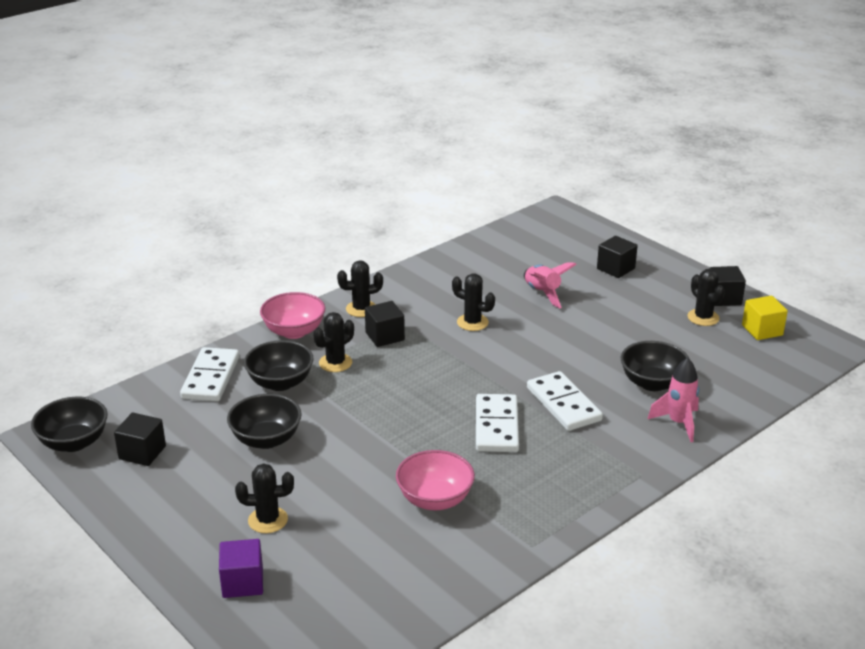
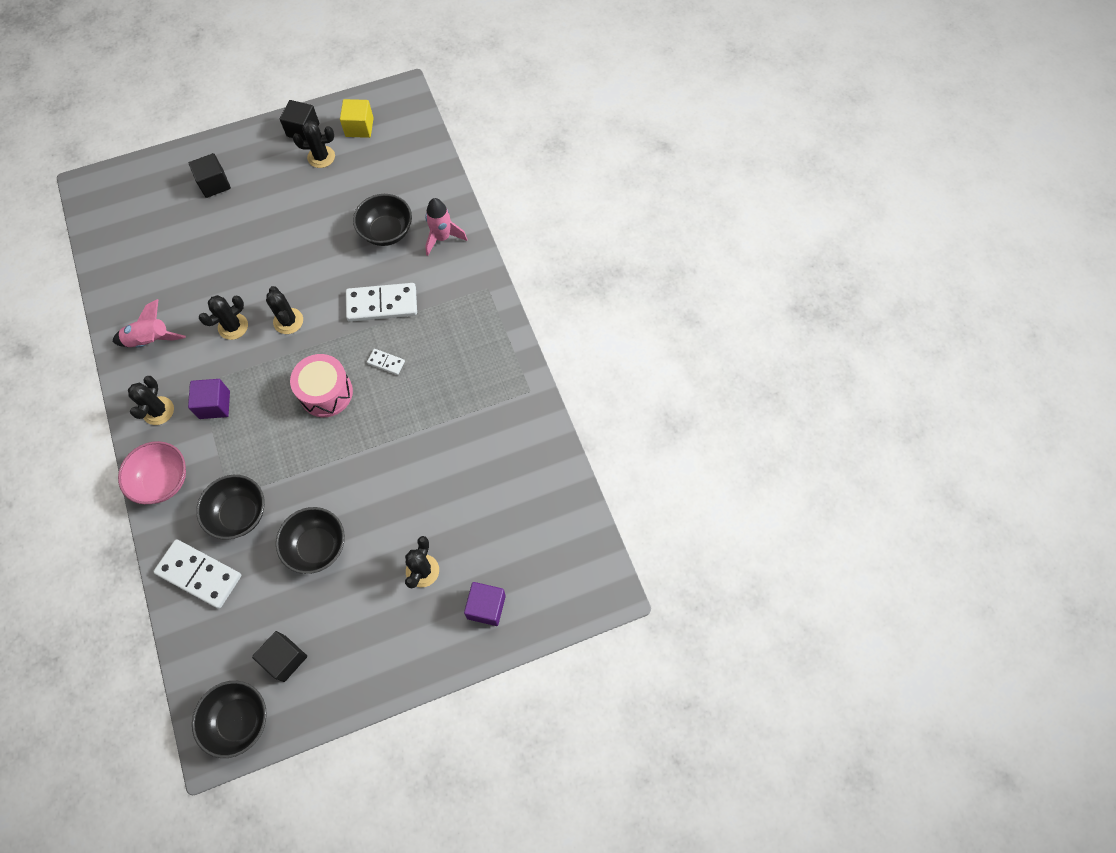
camera: 70 degrees left, 35 degrees up
black cactus [313,312,354,372] -> black cactus moved to [266,286,303,334]
black cube [365,301,405,347] -> purple cube [188,379,230,419]
pink bowl [396,450,475,511] -> none
white domino [476,394,519,452] -> white domino [367,349,405,375], size x0.48
pink rocket [524,262,577,308] -> pink rocket moved to [113,299,186,348]
none -> pink drum [290,354,353,417]

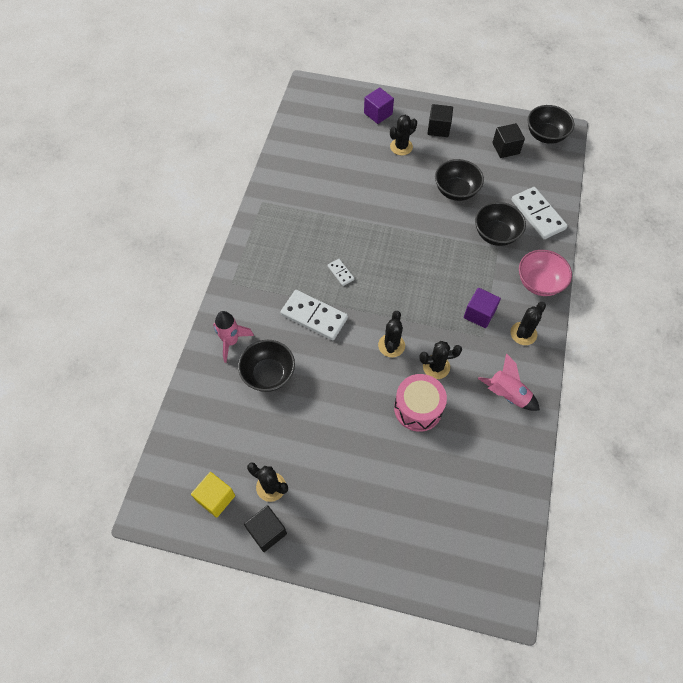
camera: 145 degrees left, 5 degrees down
black cube [189,153,231,198] -> black cube moved to [427,104,453,137]
pink drum [290,354,353,417] -> pink drum moved to [394,374,447,432]

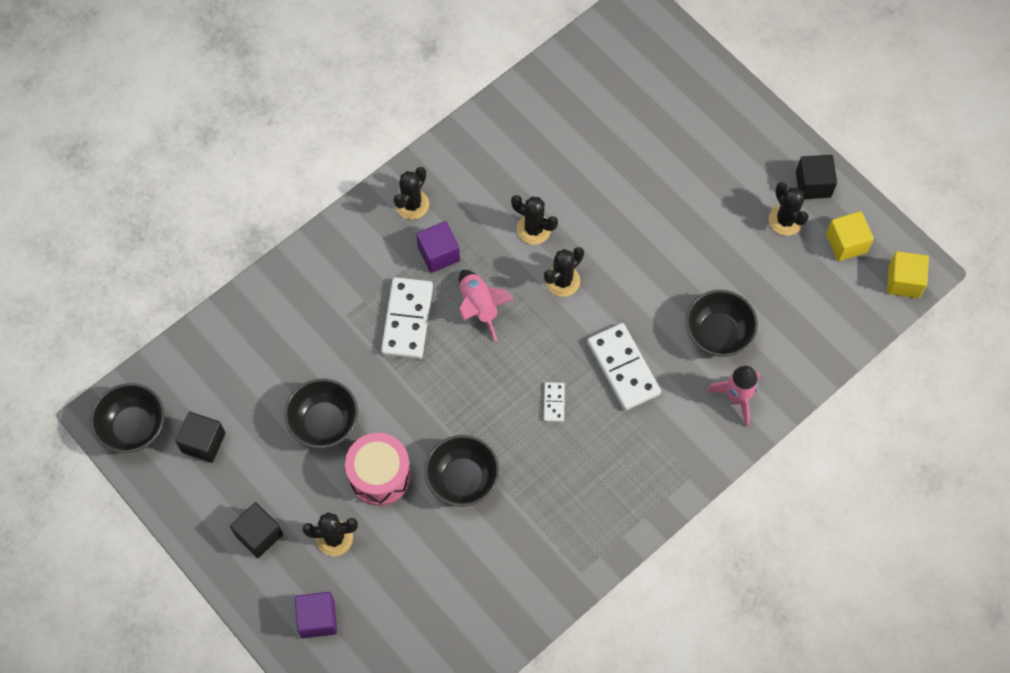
camera: 145 degrees left, 5 degrees up
pink drum [394,374,447,432] -> pink drum moved to [345,433,411,506]
black bowl [475,202,526,246] -> black bowl moved to [424,435,499,507]
pink rocket [478,353,540,411] -> pink rocket moved to [459,270,515,341]
black cactus [510,302,546,345] -> black cactus turned 45 degrees counterclockwise [394,167,429,220]
white domino [511,187,568,239] -> white domino moved to [381,277,433,359]
pink bowl [519,250,572,296] -> none
none -> yellow cube [887,251,929,298]

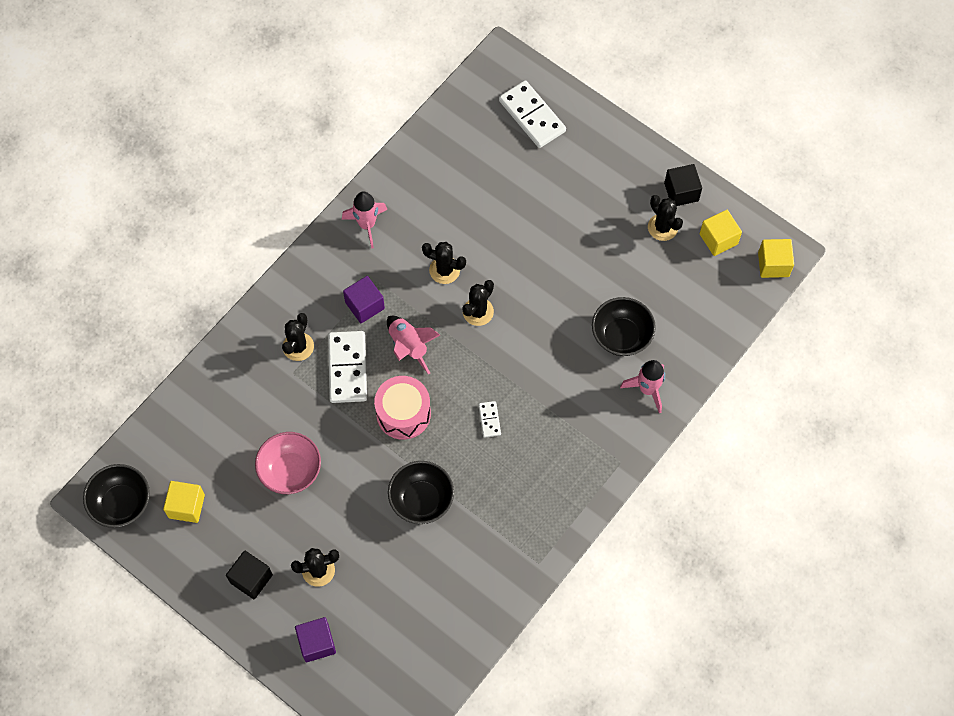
camera: 10 degrees left, 0 degrees up
black cube [175,412,225,463] -> yellow cube [163,481,205,523]
black bowl [284,379,358,448] -> pink bowl [255,432,321,494]
pink drum [345,433,411,506] -> pink drum moved to [374,376,431,440]
black cactus [394,167,429,220] -> black cactus moved to [282,313,314,361]
white domino [587,323,661,411] -> white domino moved to [499,80,566,148]
none -> pink rocket [342,191,387,249]

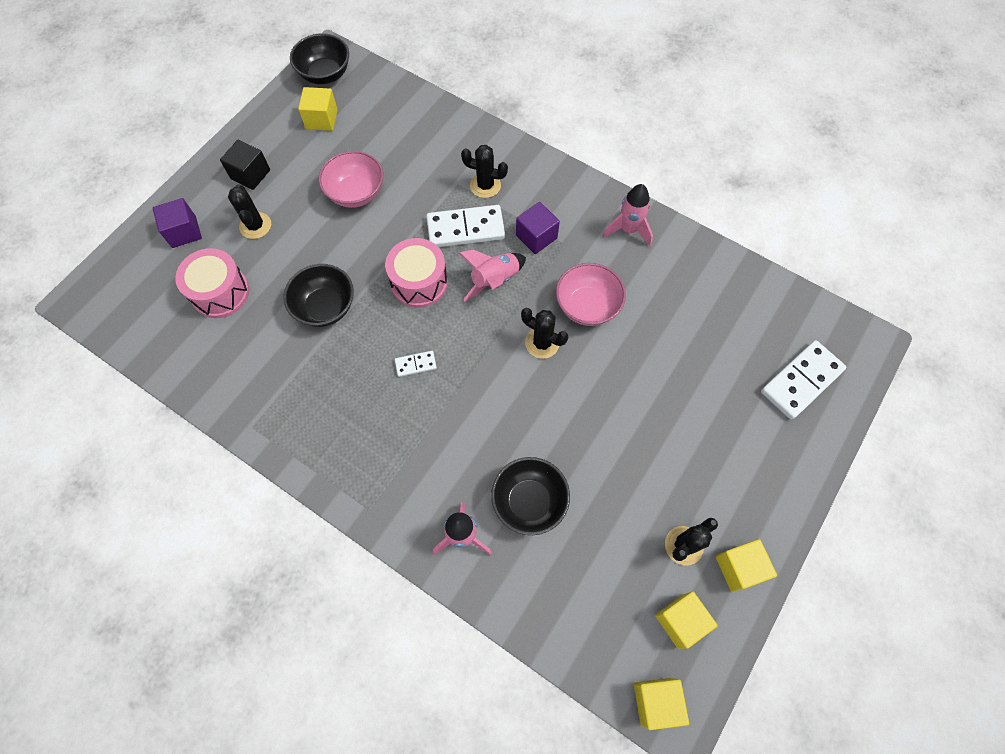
camera: 85 degrees right, 0 degrees up
black cactus [422,242,466,284] -> pink bowl [556,263,626,326]
black cube [664,164,702,206] -> yellow cube [716,539,777,592]
none -> pink drum [175,248,249,318]

